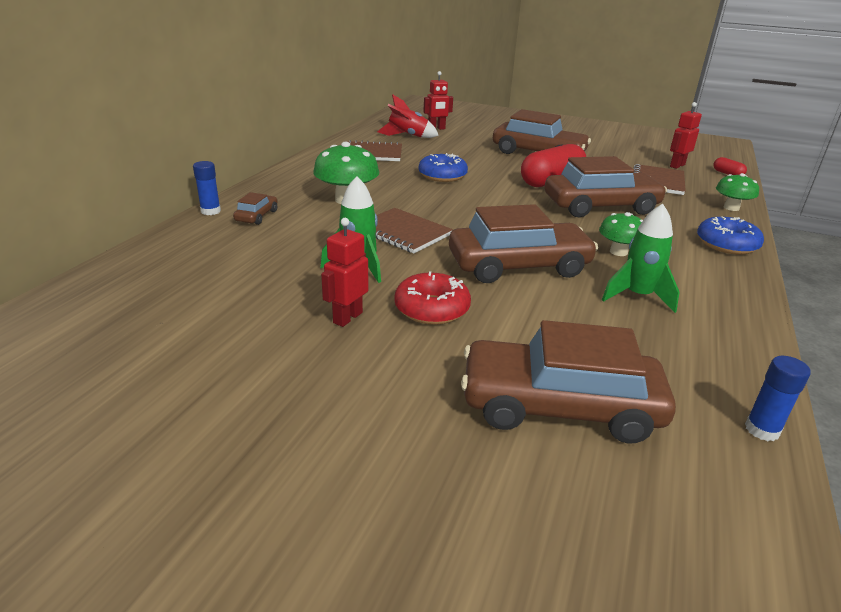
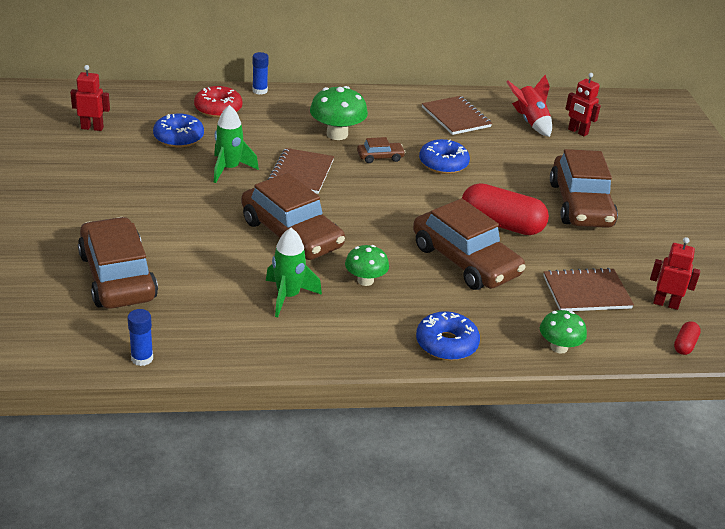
camera: 60 degrees right, 5 degrees up
brown car [233,192,278,225] -> brown car moved to [357,137,406,163]
red robot [321,218,369,327] -> red robot moved to [70,65,110,131]
red donut [394,271,471,325] -> red donut moved to [194,86,243,118]
none -> blue donut [153,113,204,147]

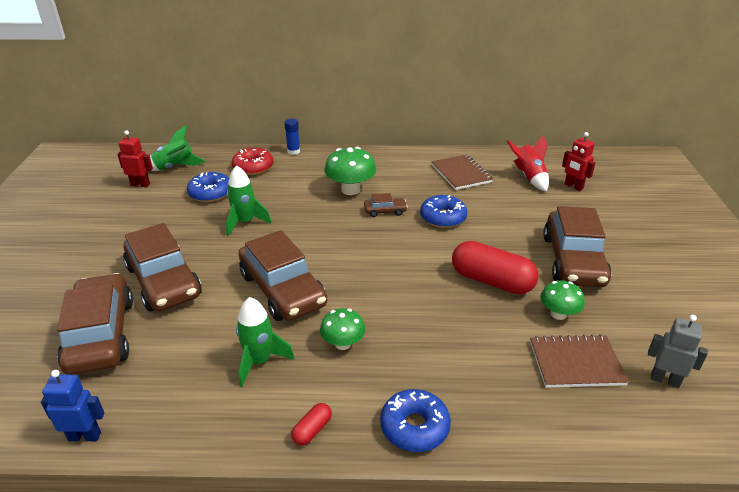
camera: 10 degrees right, 0 degrees up
blue glue stick [127,309,153,366] -> blue robot [41,370,104,441]
brown notebook [268,148,334,194] -> none
brown car [413,198,526,290] -> brown car moved to [123,223,202,311]
green mushroom [540,310,587,354] -> green mushroom moved to [540,280,585,320]
red robot [650,237,700,310] -> grey robot [648,315,708,388]
red capsule [674,321,701,355] -> red capsule moved to [291,403,332,445]
none -> green rocket [150,125,206,171]

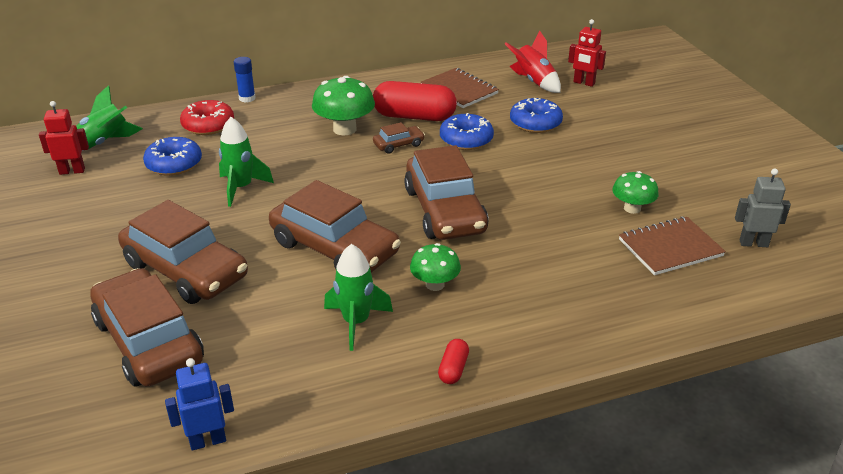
camera: 20 degrees left, 0 degrees up
blue donut [380,389,451,452] -> blue donut moved to [510,98,563,133]
red capsule [452,241,539,294] -> red capsule moved to [373,81,457,121]
brown car [543,206,611,287] -> brown car moved to [404,145,489,240]

